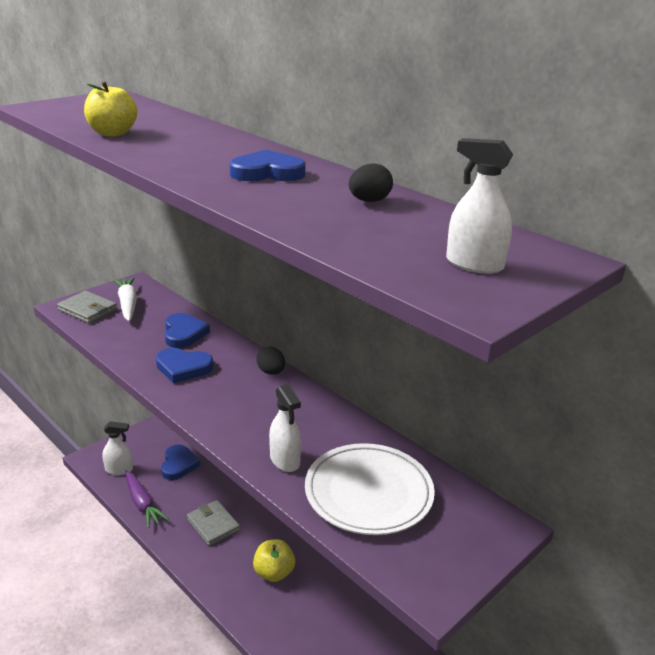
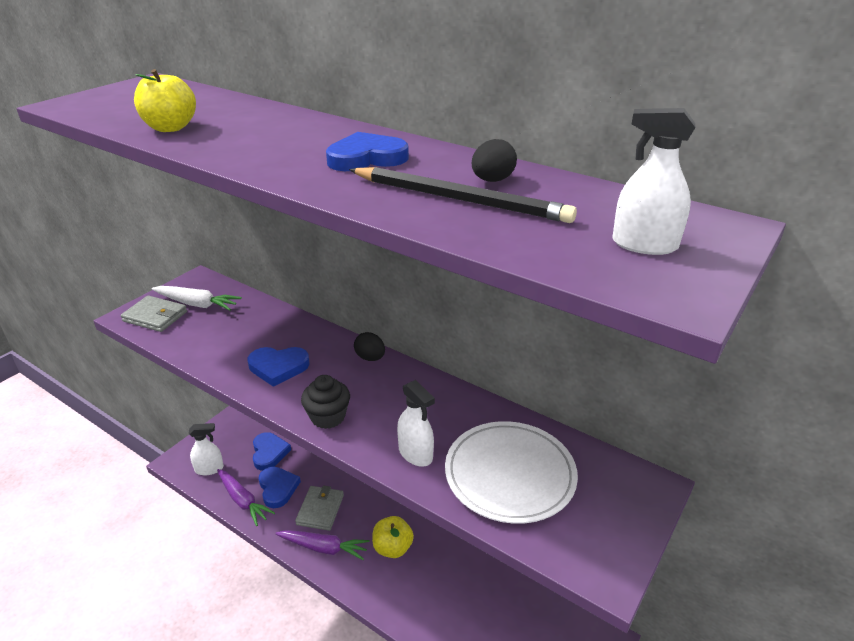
camera: 10 degrees left, 5 degrees up
white carrot [113,277,137,322] -> white carrot turned 135 degrees clockwise [152,286,242,311]
blue heart [165,313,210,348] -> blue heart moved to [259,467,301,508]
grey wallet [187,500,240,546] -> grey wallet turned 60 degrees clockwise [295,485,344,531]
none -> purple carrot [275,530,370,560]
none -> black cupcake [301,375,350,429]
none -> black pencil [349,167,577,223]

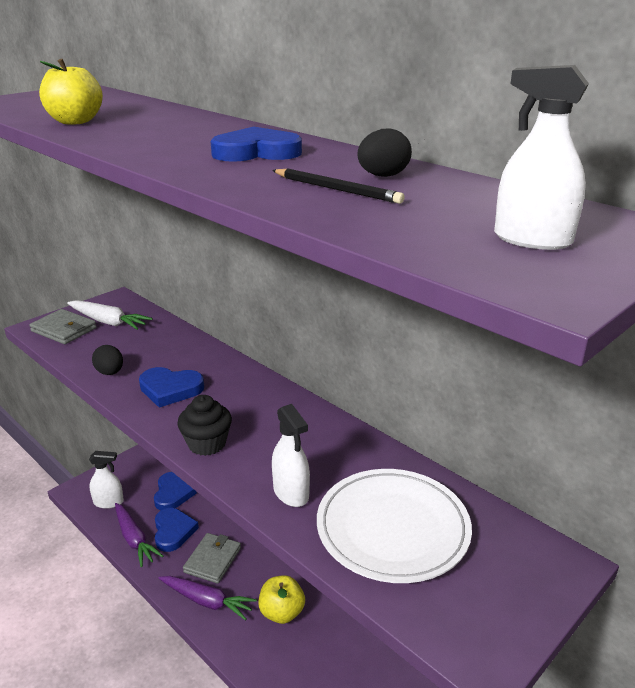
camera: 10 degrees right, 5 degrees down
black pencil [349,167,577,223] -> black pencil [272,168,405,204], size x0.57
black egg [354,332,385,361] -> black egg moved to [92,345,123,375]

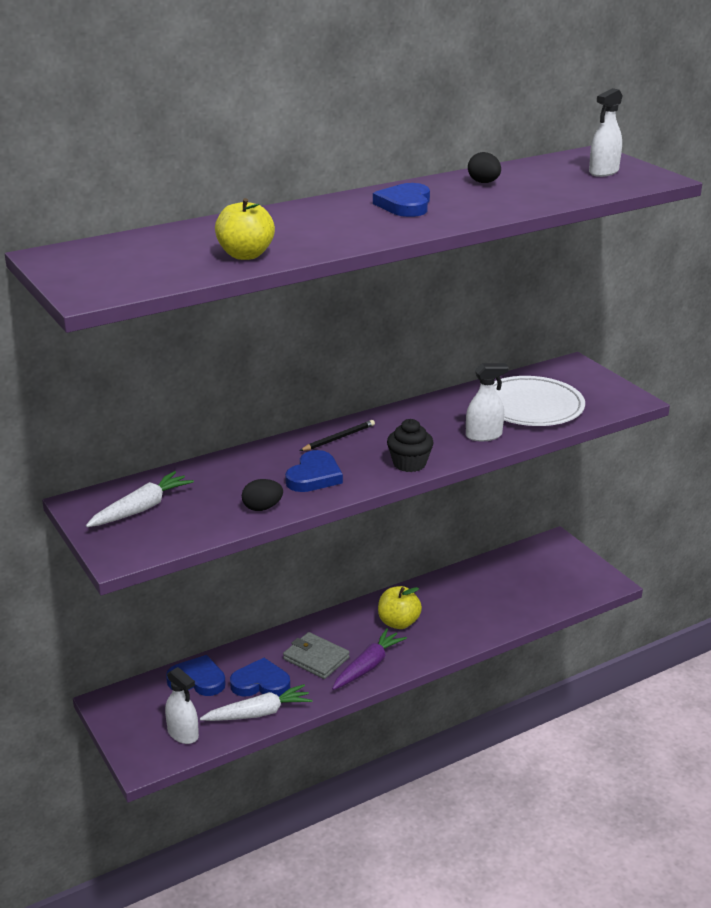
camera: 75 degrees left, 0 degrees up
grey wallet [29,309,97,344] -> none
white spray bottle [89,451,124,509] -> white spray bottle turned 120 degrees clockwise [165,667,199,744]
purple carrot [115,503,163,567] -> white carrot [200,684,313,721]
black pencil [272,168,405,204] -> black pencil moved to [300,420,375,451]

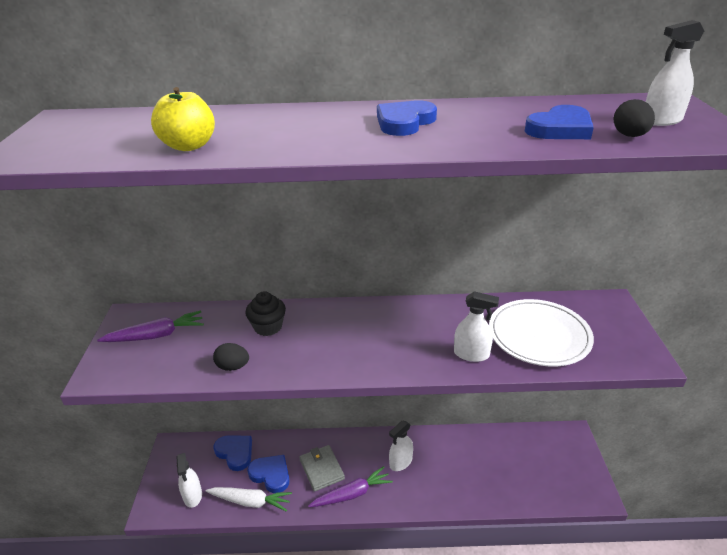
camera: 30 degrees right, 5 degrees up
white carrot [86,471,194,527] -> purple carrot [97,310,204,342]
blue heart [285,450,343,492] -> blue heart moved to [525,105,594,139]
black pencil [300,420,375,451] -> none
yellow apple [378,586,422,629] -> white spray bottle [389,421,413,471]
black cupcake [387,419,434,472] -> black cupcake moved to [245,291,286,336]
black egg [468,152,501,183] -> black egg moved to [613,99,655,137]

